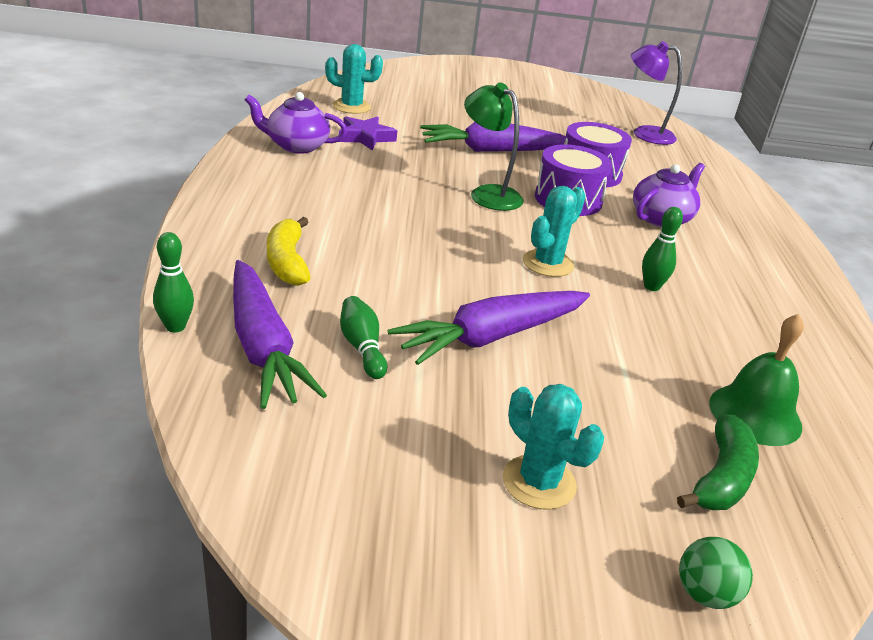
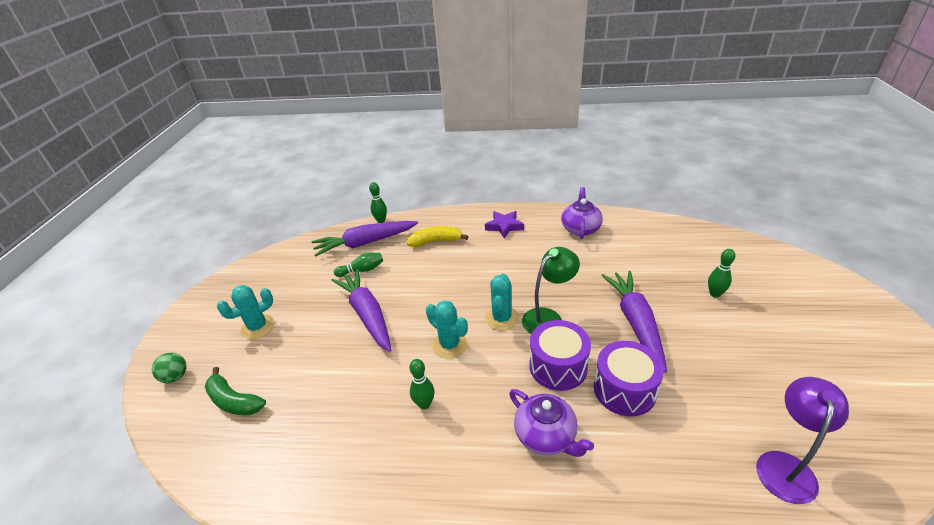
camera: 100 degrees right, 5 degrees up
turquoise cactus [325,44,383,114] -> turquoise cactus moved to [485,274,519,331]
purple star [339,116,397,150] -> purple star moved to [485,211,524,238]
green bell [709,314,804,446] -> none
none -> green bowling pin [708,249,735,298]

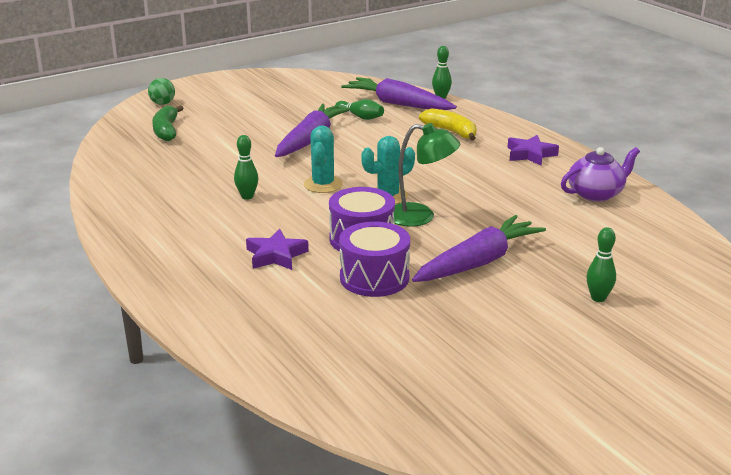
camera: 50 degrees right, 10 degrees down
turquoise cactus [217,285,275,339] -> none
purple teapot [509,389,594,457] -> purple star [246,229,309,270]
purple lamp [756,377,849,504] -> none

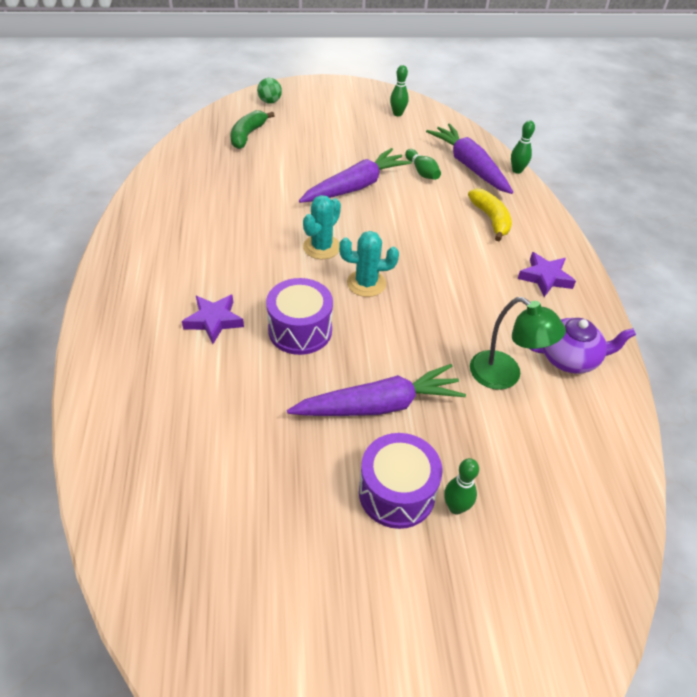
camera: 25 degrees right, 20 degrees up
green bowling pin [234,135,258,200] -> green bowling pin moved to [390,65,409,116]
purple drum [339,222,410,297] -> purple drum moved to [359,433,442,529]
green lamp [394,123,460,227] -> green lamp moved to [470,297,566,390]

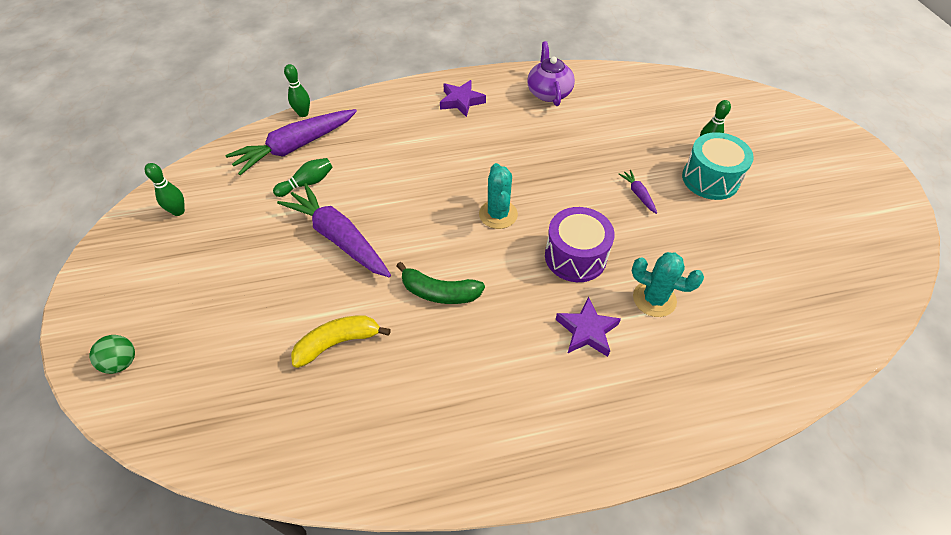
camera: 95 degrees left, 5 degrees up
green banana [231,110,275,149] -> green banana moved to [397,262,485,304]
purple carrot [287,364,466,416] -> purple carrot [619,170,657,214], size x0.42
turquoise cactus [303,195,341,259] -> turquoise cactus moved to [632,252,704,317]
purple drum [359,433,442,529] -> turquoise drum [682,132,754,200]
yellow banana [468,188,512,241] -> yellow banana moved to [291,315,391,368]
green lamp [470,297,566,390] -> none

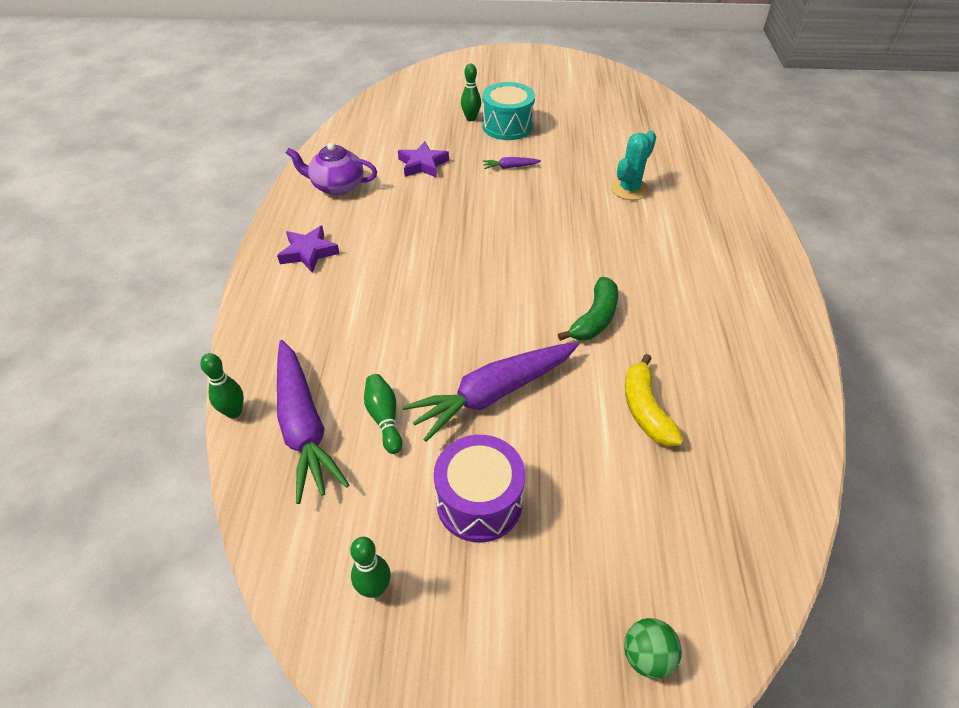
camera: 75 degrees left, 5 degrees down
turquoise cactus [479,163,518,229] -> none
purple drum [545,207,615,282] -> purple drum moved to [434,435,525,543]
purple star [556,297,621,357] -> purple star moved to [398,141,449,178]

